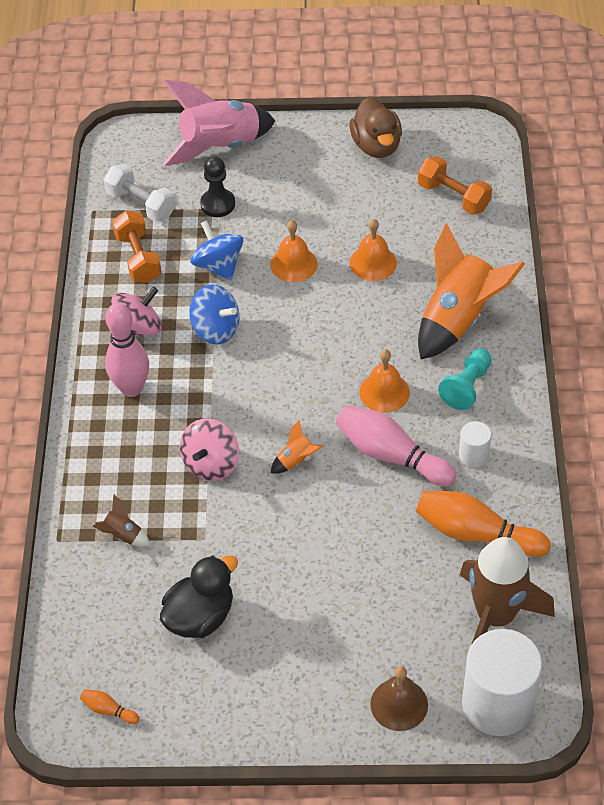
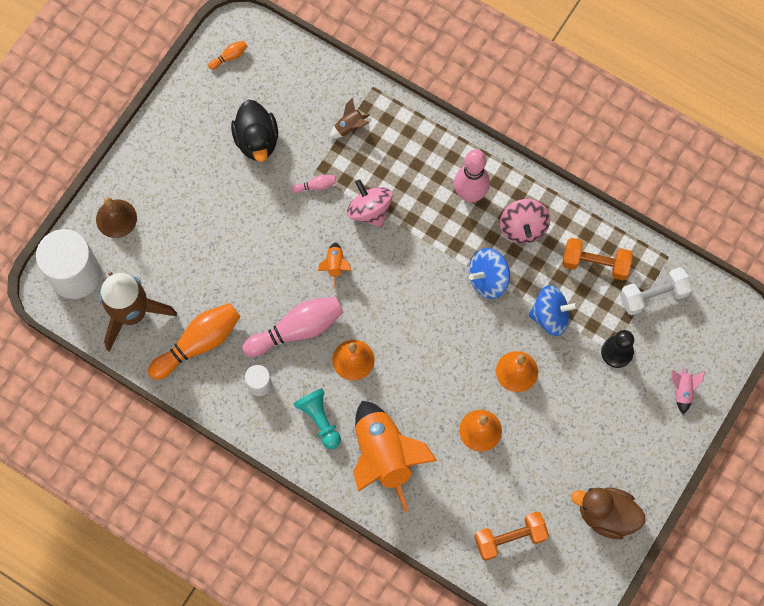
camera: 120 degrees right, 20 degrees up
pink rocket [163,80,275,166] -> pink rocket [671,366,705,414], size x0.42
none -> pink bowling pin [292,175,337,193]

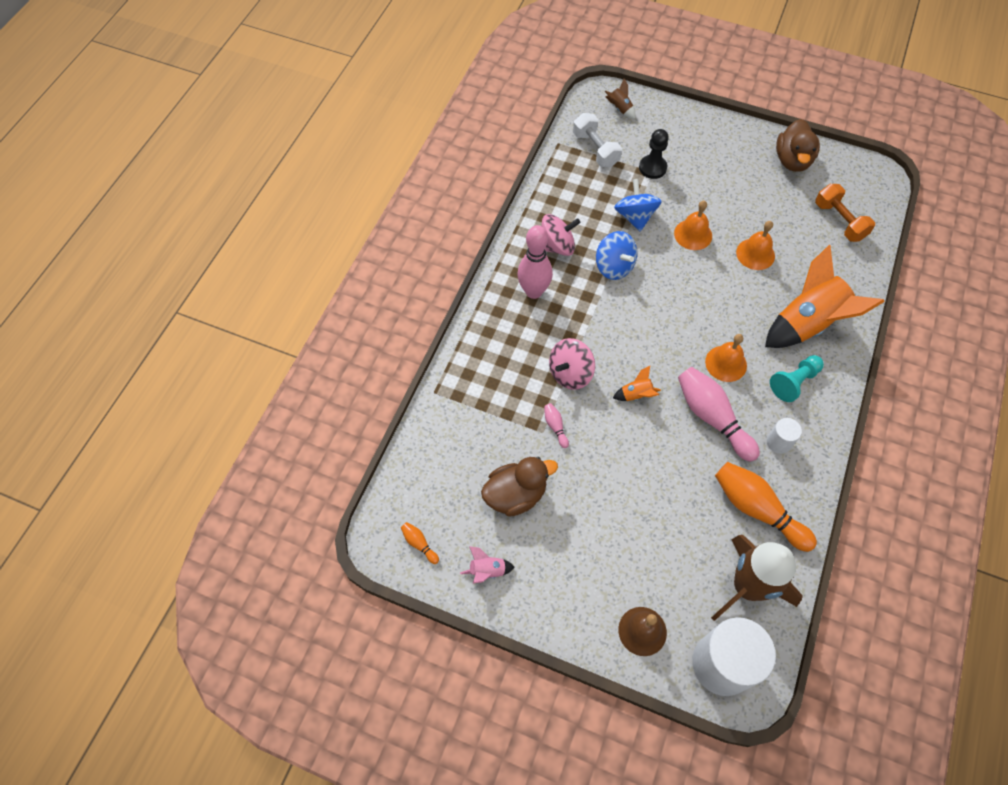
camera: 100 degrees left, 10 degrees down
black duck [231,100,278,162] -> brown duck [481,457,558,517]
brown rocket [330,97,370,139] -> brown rocket moved to [605,78,635,119]
orange dumbbell [562,238,633,280] -> none
pink rocket [671,366,705,414] -> pink rocket moved to [460,546,515,583]

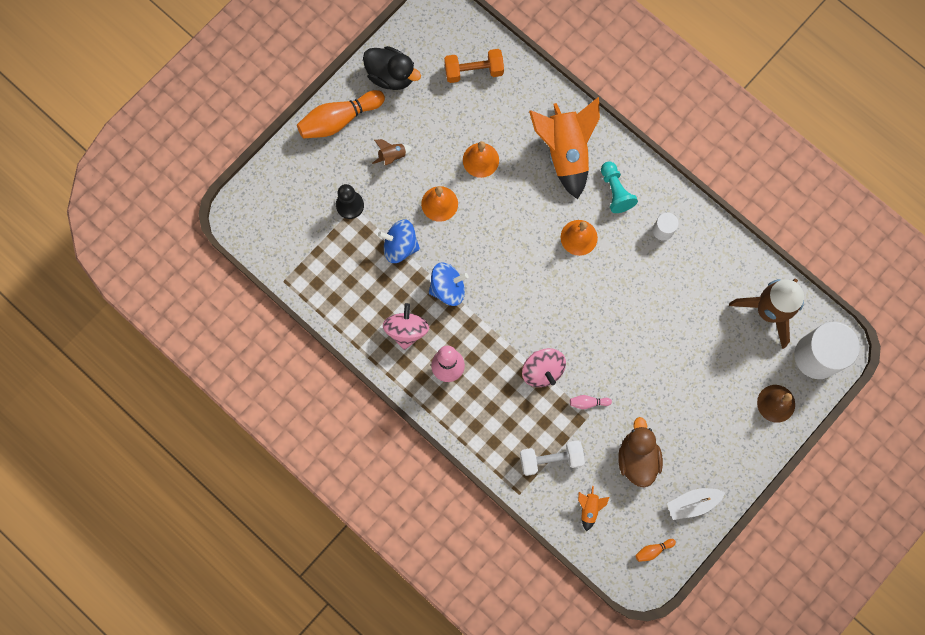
camera: 70 degrees left, 15 degrees up
pink rocket [460,546,515,583] -> white boat [667,488,725,520]
white dumbbell [573,113,622,167] -> white dumbbell moved to [520,440,585,476]
brown rocket [605,78,635,119] -> brown rocket moved to [372,139,412,165]
orange rocket [613,366,661,401] -> orange rocket moved to [578,486,609,531]
pink bowling pin [678,367,760,462] -> none
orange bowling pin [715,462,817,552] -> orange bowling pin moved to [297,90,385,139]
brown duck [776,119,820,172] -> black duck [363,46,421,90]

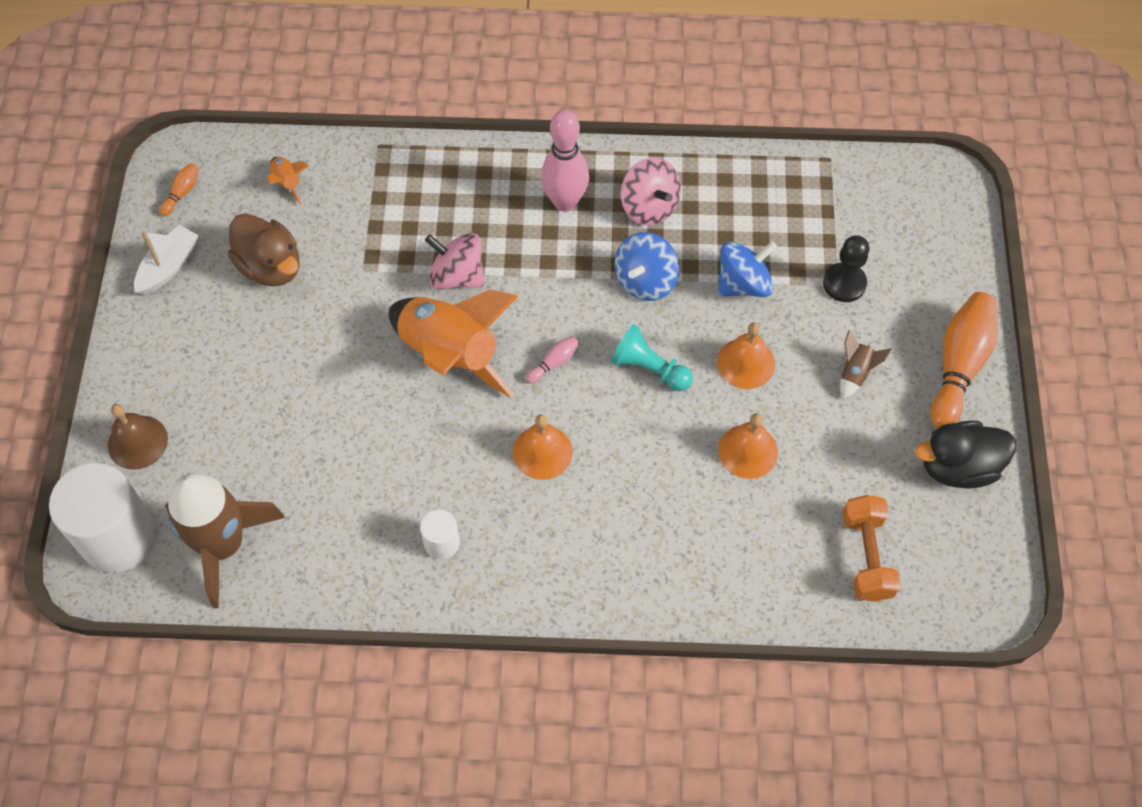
camera: 140 degrees right, 15 degrees down
orange dumbbell [444,49,504,83] -> orange dumbbell turned 45 degrees counterclockwise [843,495,901,602]
white dumbbell [520,440,585,476] -> none
orange rocket [529,97,600,199] -> orange rocket moved to [389,289,518,398]
pink bowling pin [570,395,612,409] -> pink bowling pin moved to [526,336,579,383]
turquoise pawn [601,162,638,213] -> turquoise pawn moved to [610,324,693,391]

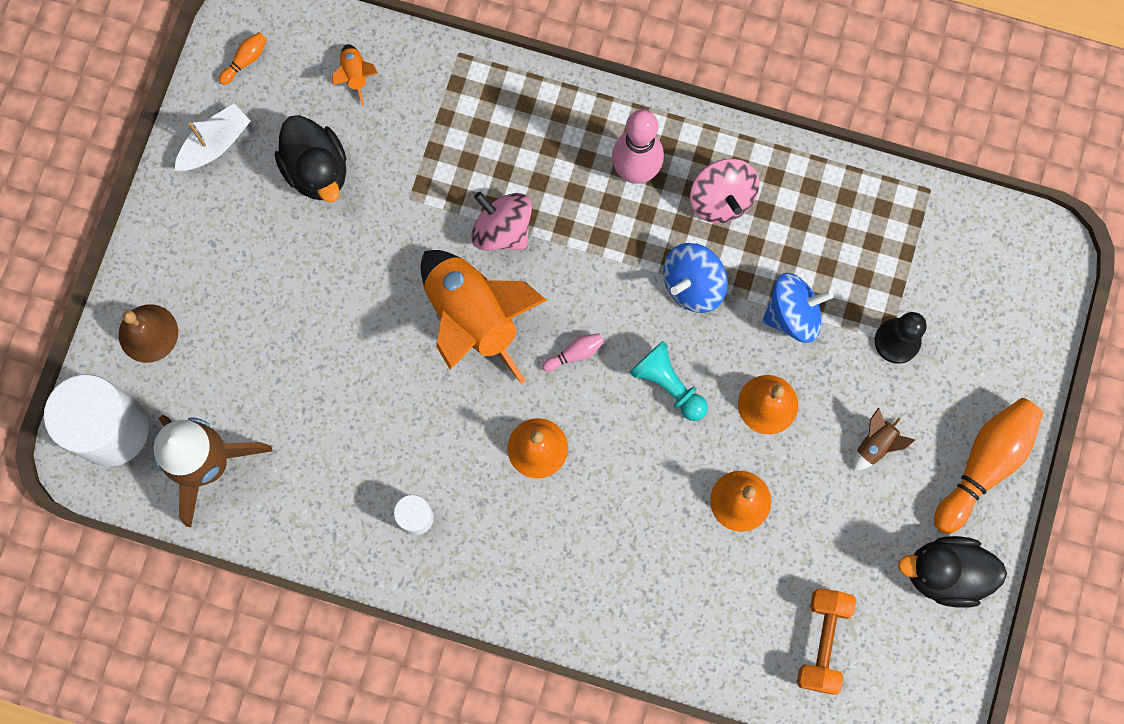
camera: 15 degrees right, 15 degrees up
brown duck [228,213,300,286] -> black duck [274,115,346,202]

